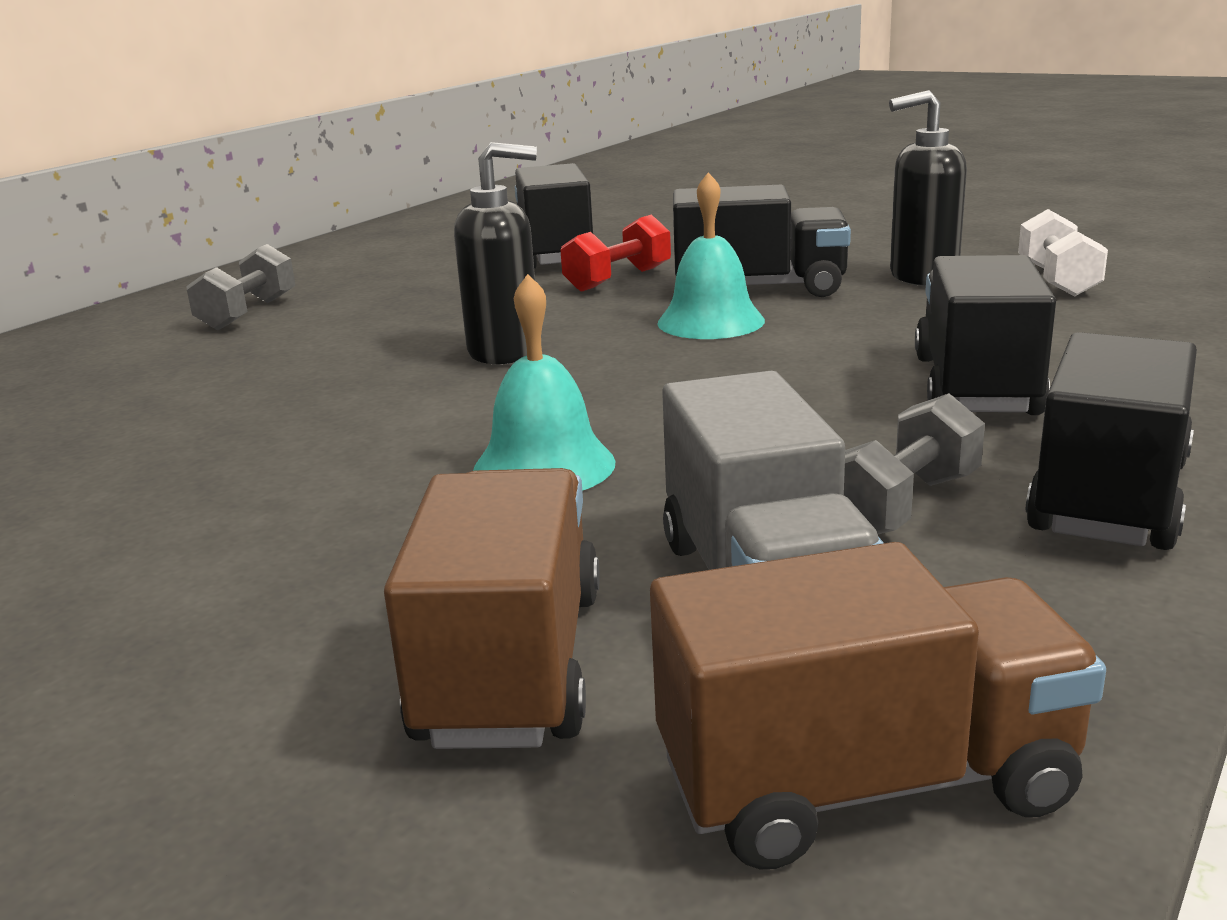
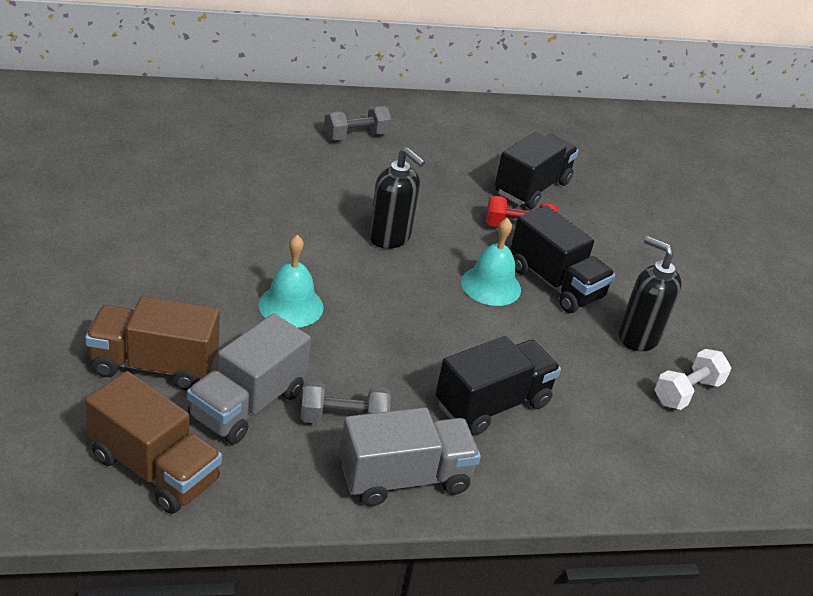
camera: 40 degrees right, 15 degrees up
brown truck [384,468,599,749] -> brown truck turned 135 degrees counterclockwise [85,296,220,390]
black truck [1025,332,1197,550] -> grey truck [340,407,481,506]

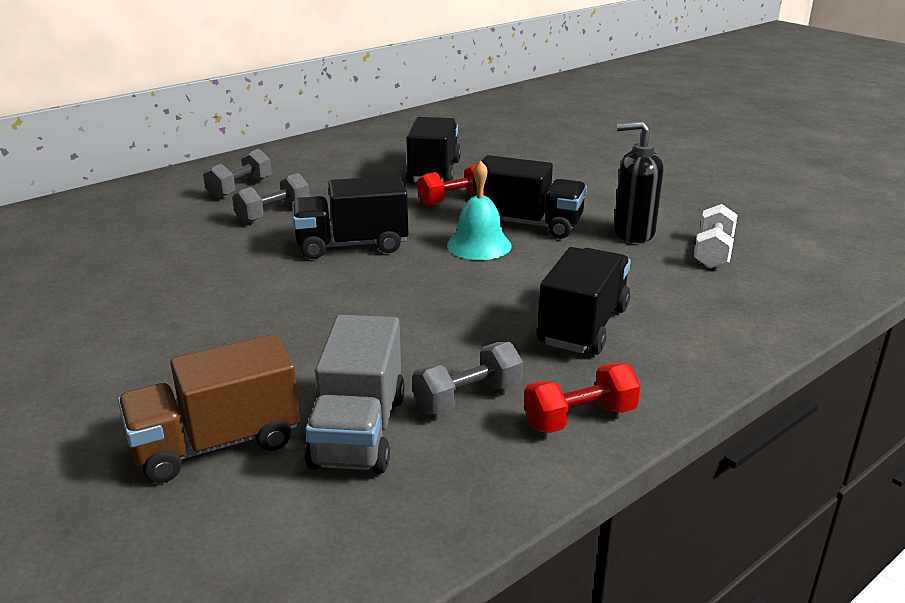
camera: 25 degrees left, 10 degrees down
brown truck [85,371,222,514] -> none
turquoise bell [258,235,324,328] -> none
grey truck [340,407,481,506] -> red dumbbell [524,363,641,433]
black soap dispenser [369,147,425,249] -> black truck [292,175,408,259]
none -> grey dumbbell [232,173,310,224]

